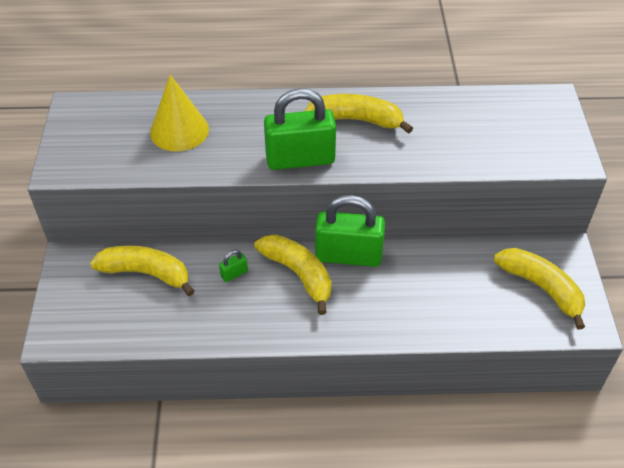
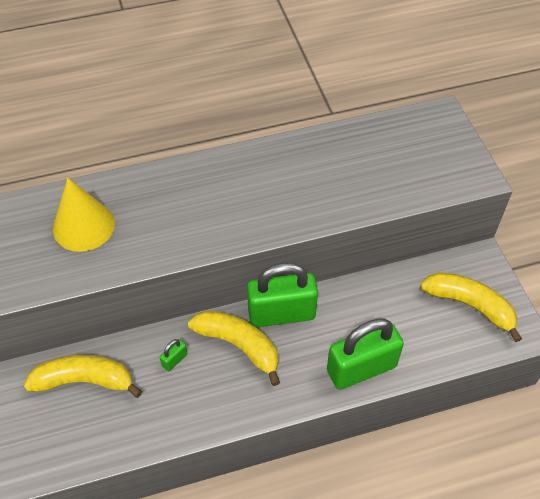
camera: 15 degrees left, 5 degrees up
green padlock [264,88,336,170] -> green padlock moved to [327,319,404,390]
yellow banana [305,94,413,134] -> none

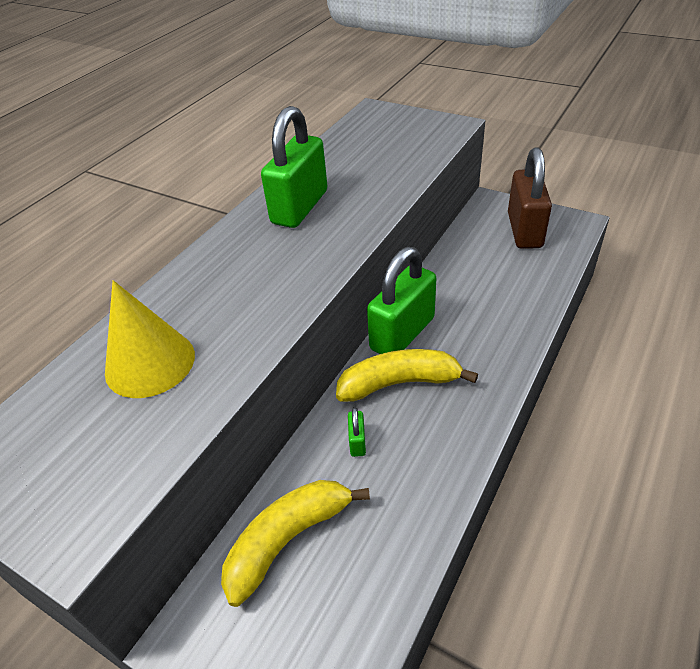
camera: 40 degrees left, 10 degrees down
green padlock [327,319,404,390] -> green padlock moved to [261,106,327,228]
yellow banana [421,272,522,342] -> brown padlock [508,147,552,249]

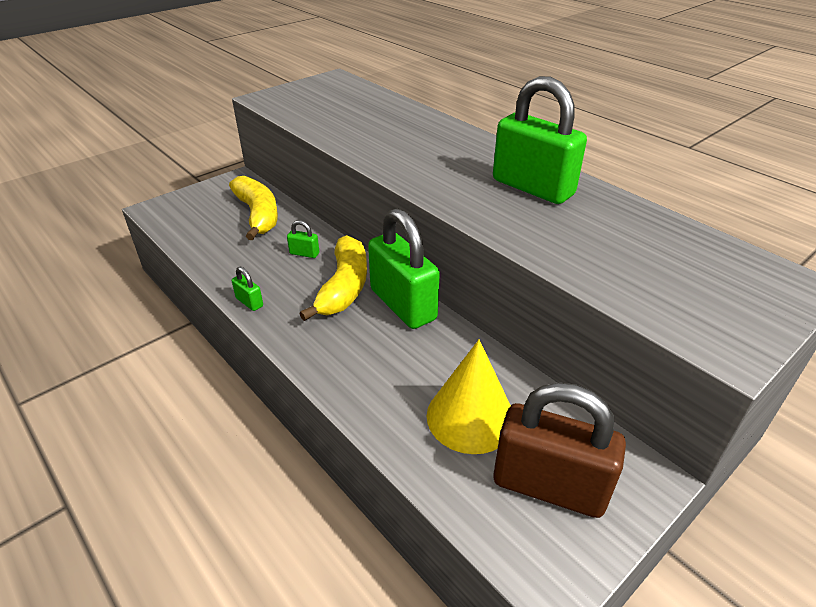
camera: 105 degrees right, 5 degrees down
yellow cone [105,280,195,398] -> yellow cone moved to [427,339,511,454]
none -> green padlock [232,267,263,311]

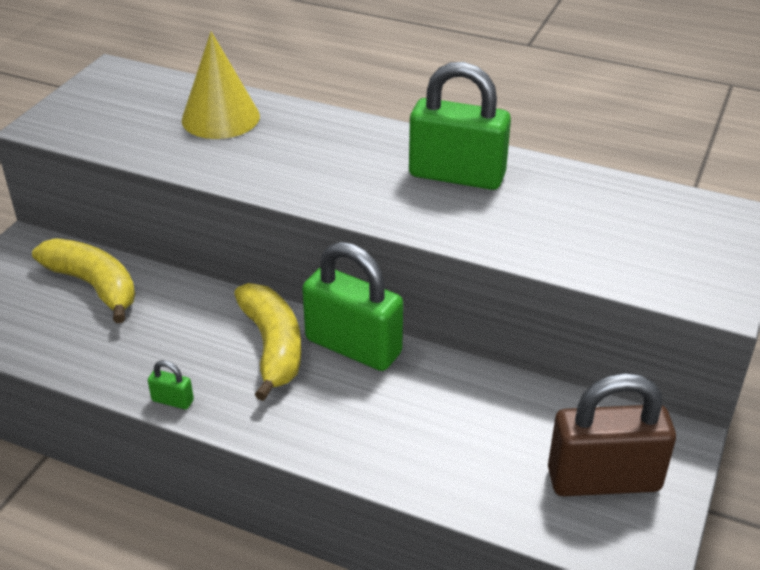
camera: 25 degrees left, 0 degrees up
green padlock [287,220,319,258] -> none
yellow cone [427,339,511,454] -> yellow cone moved to [182,31,260,139]

